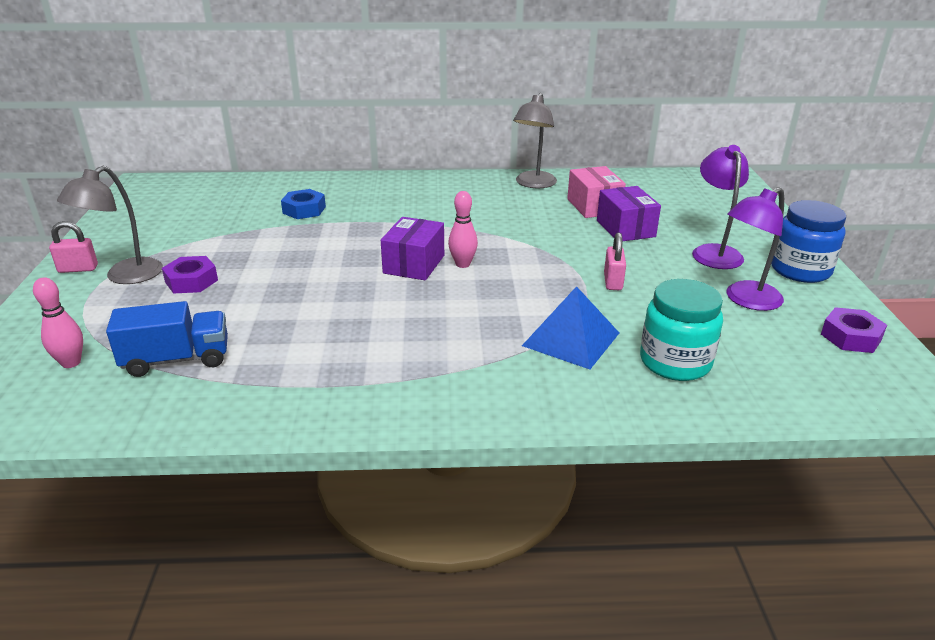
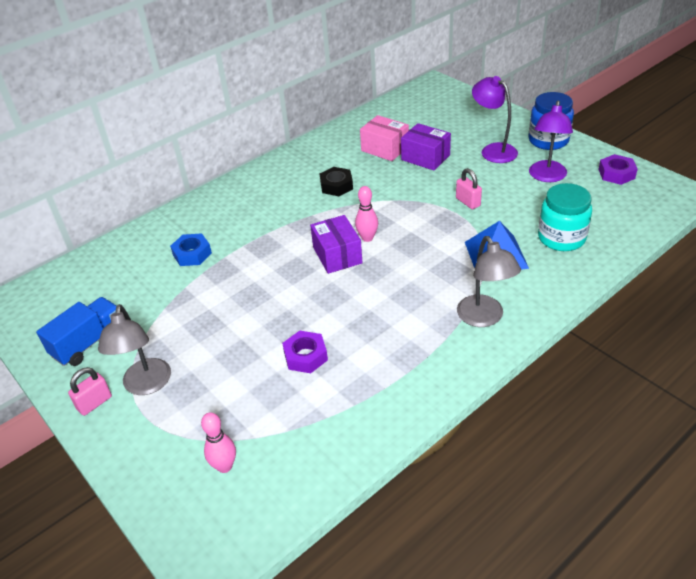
camera: 35 degrees left, 10 degrees up
blue truck [106,301,228,377] -> blue truck moved to [36,297,116,366]
purple nut [162,256,218,293] -> purple nut moved to [282,331,328,373]
grey lamp [513,93,557,188] -> grey lamp moved to [457,236,521,327]
none -> black nut [320,167,353,196]

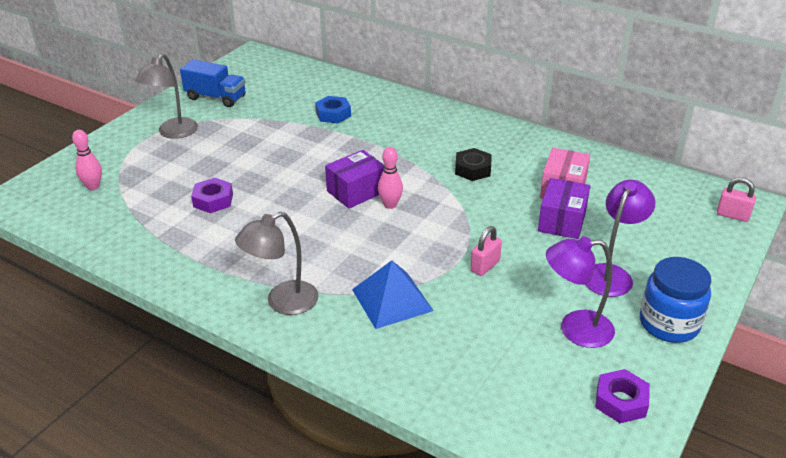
camera: 70 degrees right, 5 degrees down
pink padlock [68,367,112,416] -> pink padlock moved to [717,177,756,222]
grey lamp [98,304,171,395] -> grey lamp turned 45 degrees counterclockwise [135,53,198,139]
turquoise jar [538,183,592,251] -> none

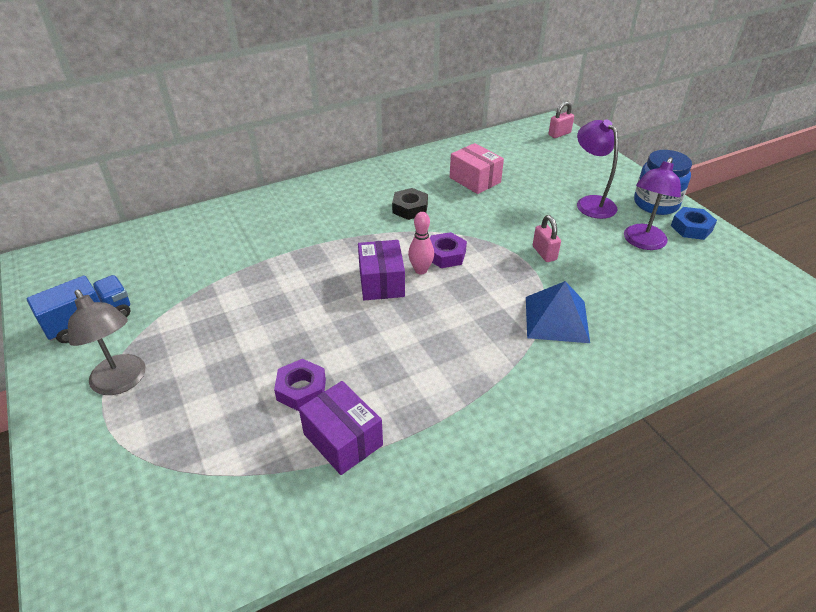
camera: 60 degrees left, 5 degrees up
pink bowling pin [72,130,102,190] -> none
grey lamp [235,212,319,315] -> none
blue nut [315,96,351,123] -> blue nut moved to [671,207,717,240]
purple box [538,178,590,239] -> purple box moved to [299,381,383,475]
purple nut [595,369,650,423] -> purple nut moved to [430,232,467,268]

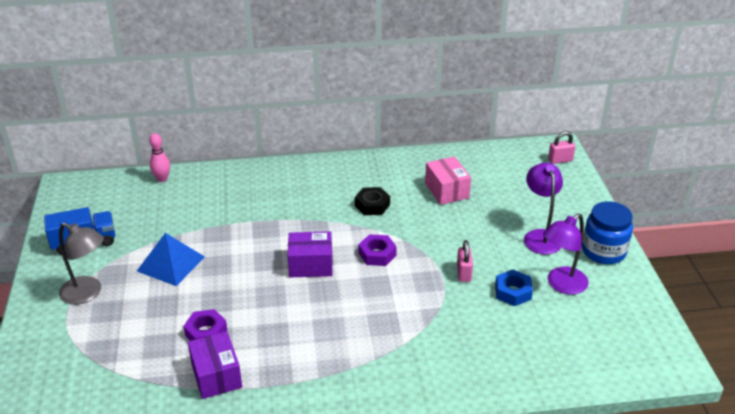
camera: 20 degrees right, 5 degrees down
grey lamp [68,290,145,395] -> grey lamp turned 45 degrees counterclockwise [59,222,104,305]
purple box [358,240,405,300] -> purple box turned 75 degrees clockwise [288,231,333,277]
pink bowling pin [408,212,434,274] -> pink bowling pin moved to [149,133,170,182]
blue pyramid [526,281,590,343] -> blue pyramid moved to [137,233,205,286]
blue nut [671,207,717,240] -> blue nut moved to [495,270,533,306]

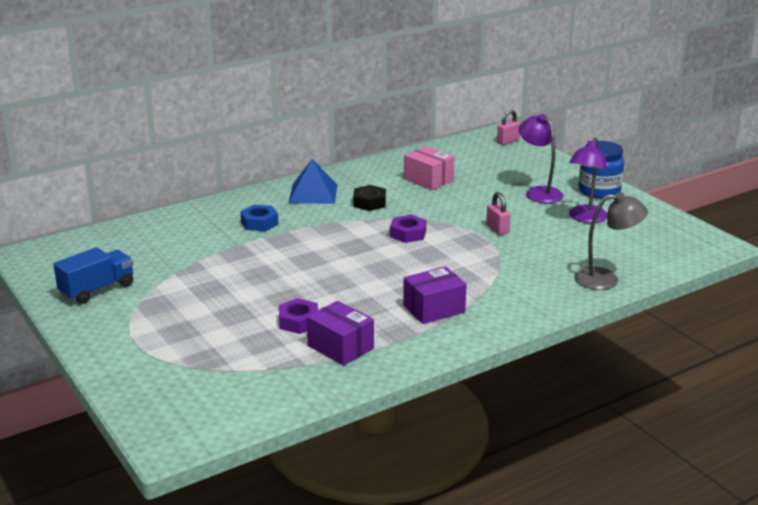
camera: 25 degrees left, 10 degrees down
grey lamp [59,222,104,305] -> grey lamp moved to [574,192,648,290]
blue pyramid [137,233,205,286] -> blue pyramid moved to [288,159,337,204]
pink bowling pin [149,133,170,182] -> none
purple box [288,231,333,277] -> purple box moved to [403,267,467,324]
blue nut [495,270,533,306] -> blue nut moved to [240,205,278,231]

